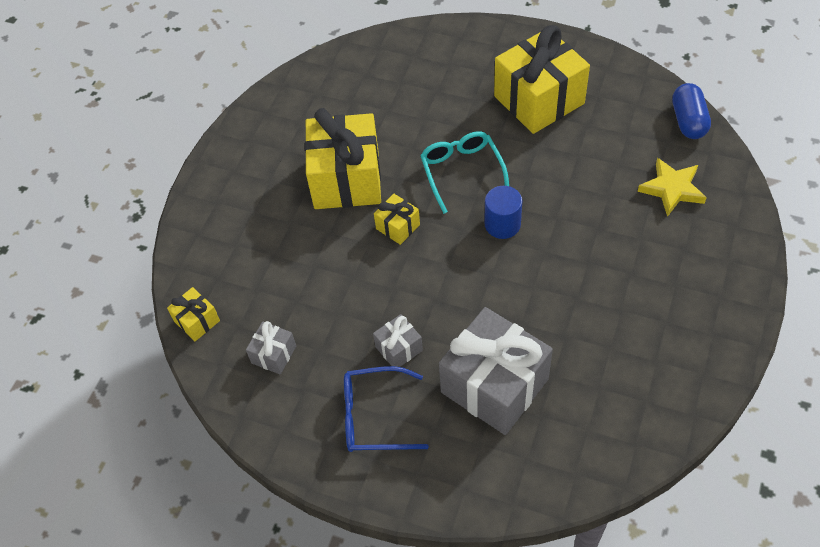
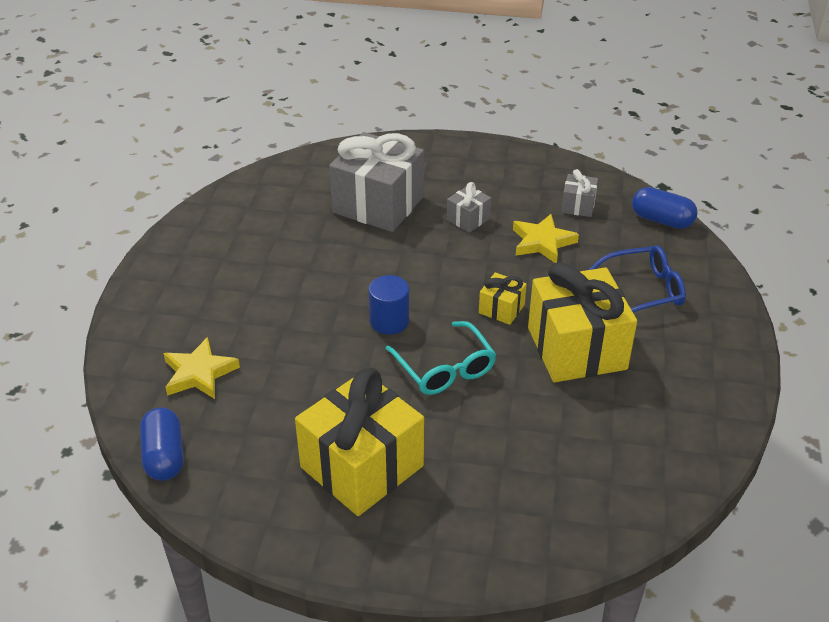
camera: 165 degrees right, 15 degrees down
yellow gift [167,287,220,341] -> blue capsule [632,187,698,229]
blue glasses [344,366,429,452] -> blue glasses moved to [588,245,686,313]
none -> yellow star [513,214,579,263]

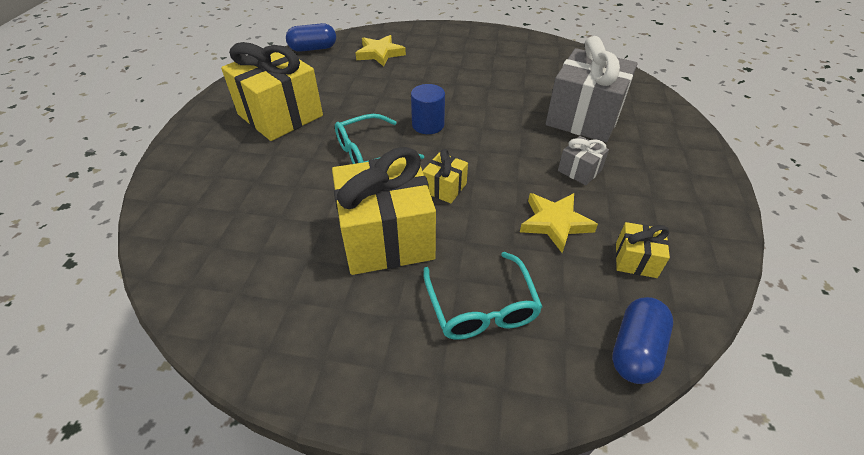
camera: 90 degrees right, 5 degrees up
grey gift [561,169,598,217] -> yellow gift [616,222,670,278]
blue glasses [588,245,686,313] -> turquoise glasses [423,252,543,340]

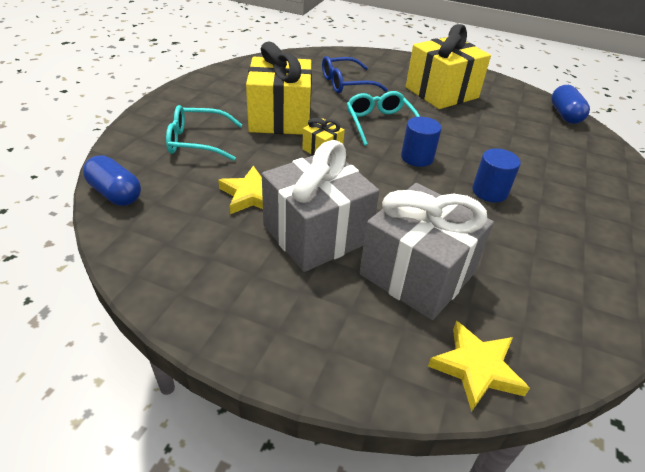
camera: 100 degrees right, 5 degrees down
yellow star [356,35,406,66] -> yellow star moved to [428,321,530,412]
grey gift [558,136,609,185] -> grey gift [262,140,379,272], size x2.20
yellow gift [616,222,670,278] -> none
none -> blue glasses [322,56,388,93]
none -> blue cylinder [472,148,521,203]

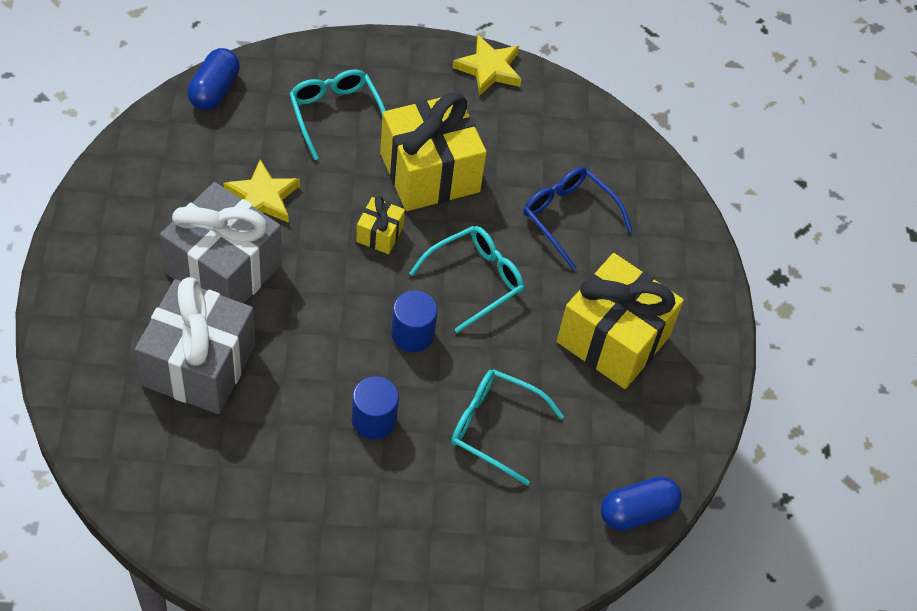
camera: 65 degrees right, 15 degrees up
yellow star [428,321,530,412] -> yellow star moved to [453,35,522,96]
none -> turquoise glasses [451,369,564,485]

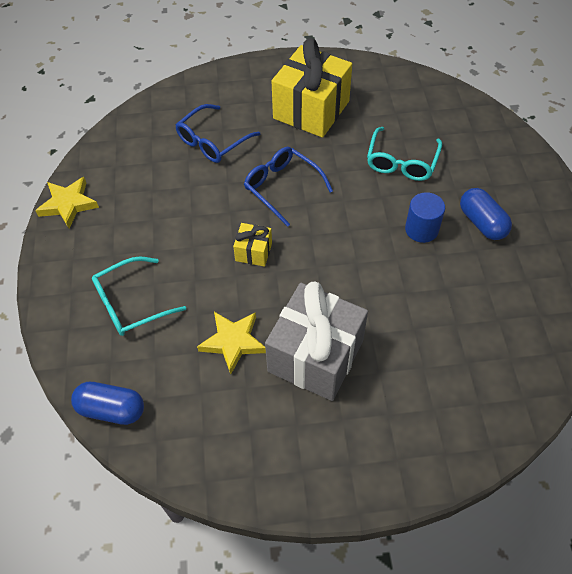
camera: 90 degrees left, 0 degrees up
grey gift [135,277,256,414] -> none
yellow gift [380,93,487,211] -> none
blue cylinder [391,290,438,352] -> none
turquoise glasses [409,226,524,333] -> blue glasses [244,147,333,227]
blue capsule [601,477,682,531] -> blue capsule moved to [460,188,512,240]

